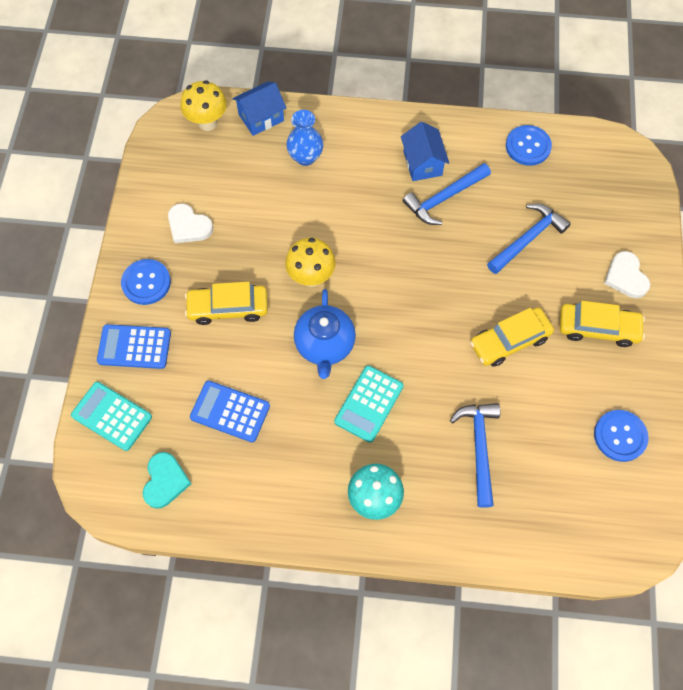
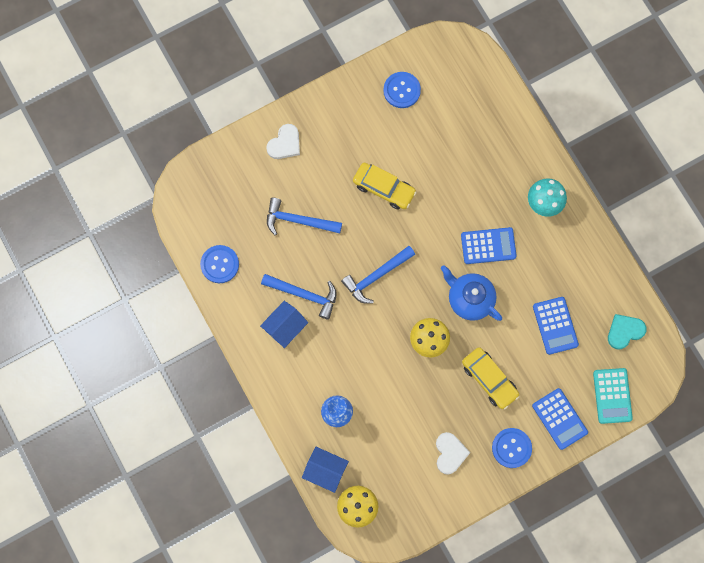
camera: 125 degrees left, 10 degrees up
blue teapot [294,289,356,379] -> blue teapot turned 105 degrees counterclockwise [441,265,502,321]
turquoise calculator [334,365,404,443] -> blue calculator [461,227,517,264]
blue hammer [450,403,501,508] -> blue hammer moved to [341,246,415,304]
yellow car [560,301,645,347] -> none

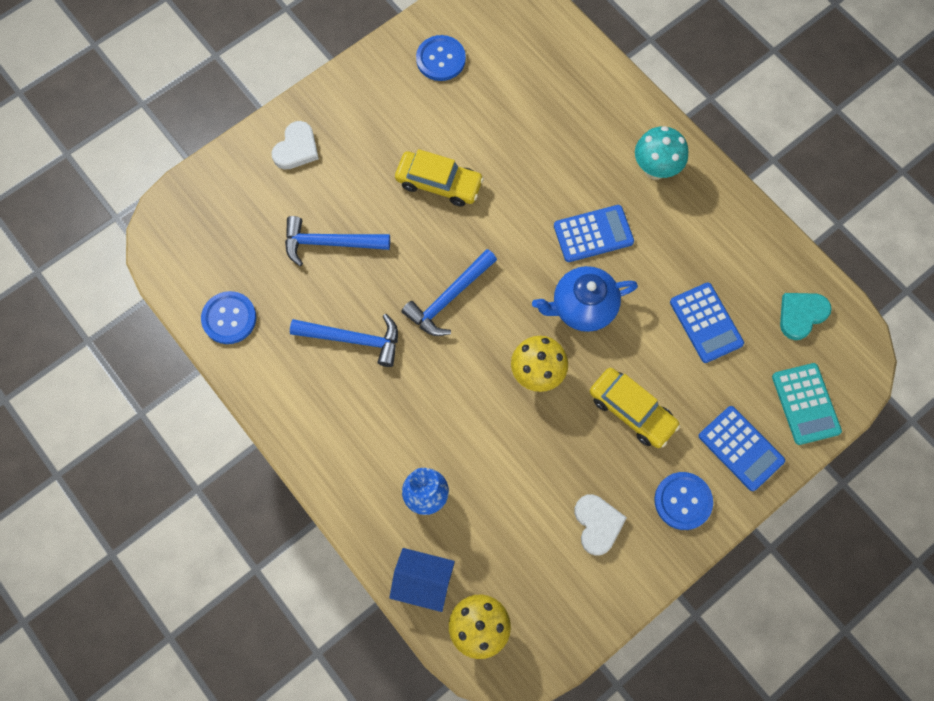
camera: 10 degrees left, 5 degrees down
blue house [260,301,308,348] -> none
blue teapot [441,265,502,321] -> blue teapot turned 45 degrees counterclockwise [532,266,638,332]

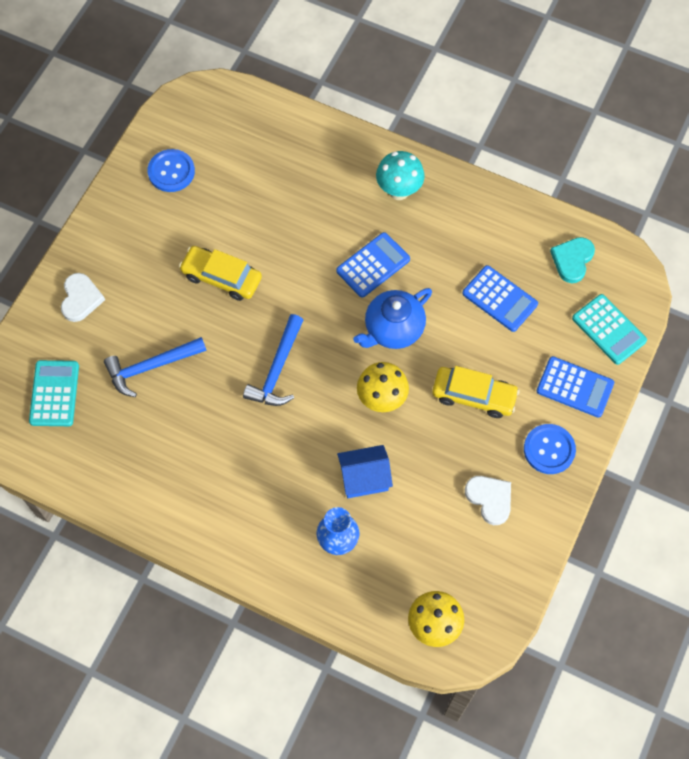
camera: 25 degrees left, 5 degrees down
blue button [201,291,256,344] -> none
blue hammer [290,314,398,367] -> none
blue house [389,548,455,612] -> blue house moved to [337,445,393,498]
yellow car [395,149,484,207] -> yellow car turned 150 degrees counterclockwise [179,246,262,301]
none -> turquoise calculator [29,360,79,426]

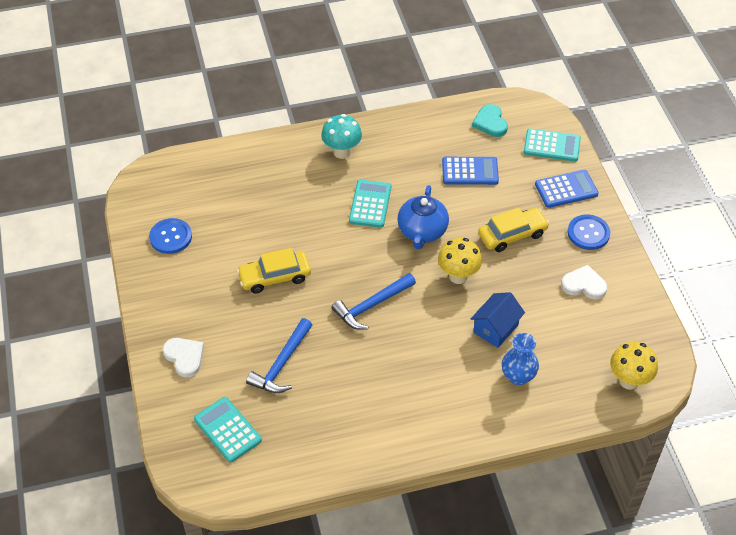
camera: 40 degrees left, 15 degrees down
blue hammer [243,314,303,406] -> blue hammer turned 75 degrees clockwise [332,273,416,330]
blue calculator [336,232,410,298] -> turquoise calculator [349,180,391,228]

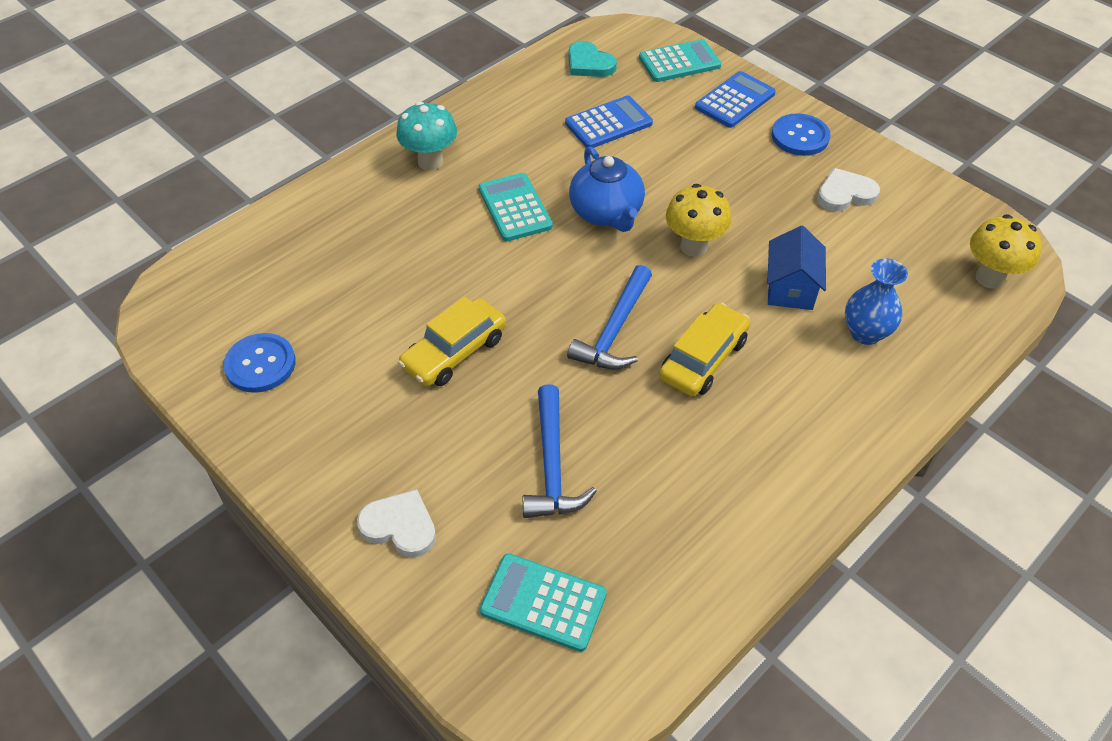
camera: 30 degrees left, 0 degrees up
yellow car [478,208,549,252] -> yellow car moved to [659,303,750,397]

